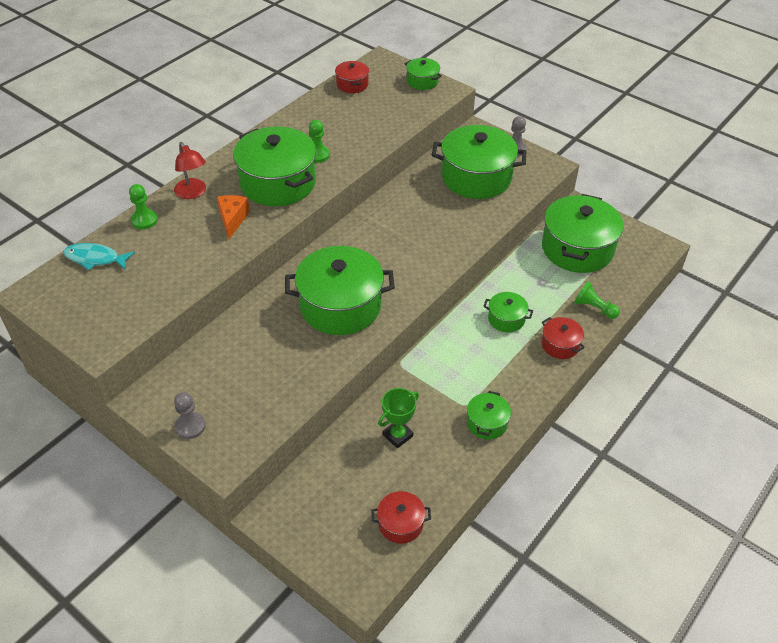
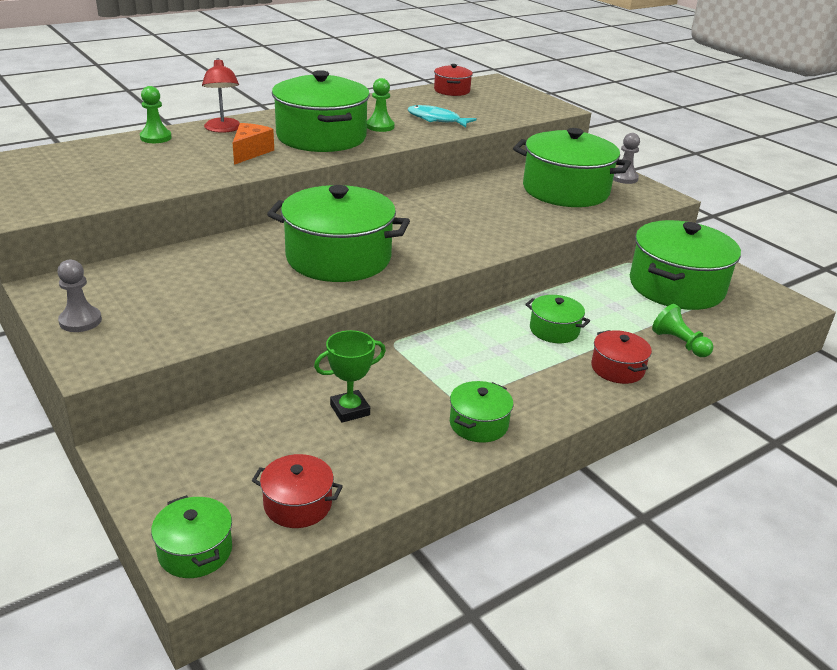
camera: 15 degrees right, 15 degrees down
turquoise fish [63,243,135,270] -> turquoise fish moved to [407,105,477,127]
green pot [405,58,442,90] -> green pot moved to [151,495,232,578]

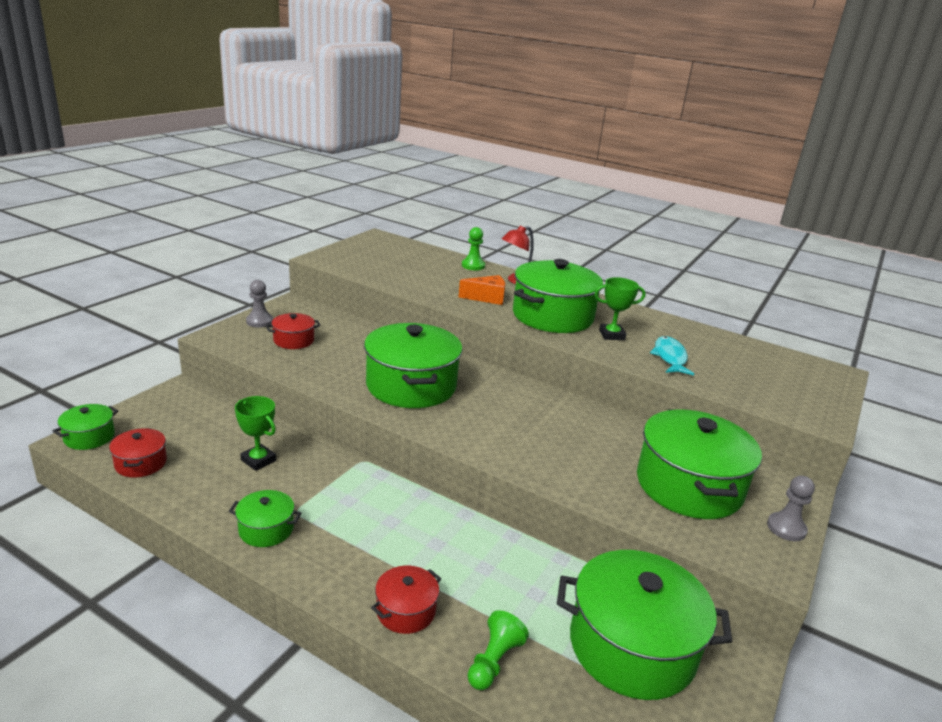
camera: 65 degrees right, 5 degrees down
green pawn [367,78,395,132] -> green trophy [595,277,646,340]
red pot [434,64,473,96] -> red pot moved to [266,313,321,349]
green pot [525,295,590,343] -> none

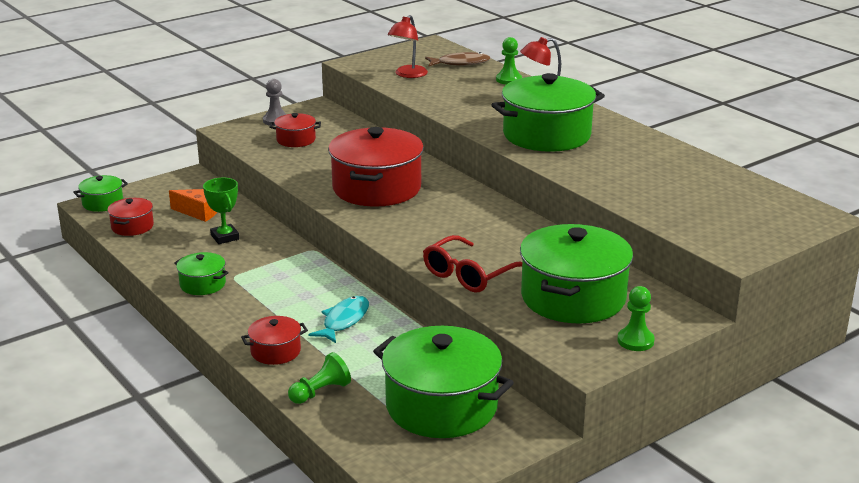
camera: 25 degrees right, 0 degrees up
green pot [364,323,463,408] -> red pot [328,127,424,207]
orange cheese [459,275,505,305] -> orange cheese moved to [169,189,217,222]
green trophy [595,277,646,340] -> none
turquoise fish [650,336,694,375] -> turquoise fish moved to [309,296,369,343]
grey pawn [767,476,815,541] -> green pawn [617,286,655,351]
none -> red lamp [388,15,428,78]
none -> red glasses [423,235,522,292]
none -> brown fish [425,52,491,66]

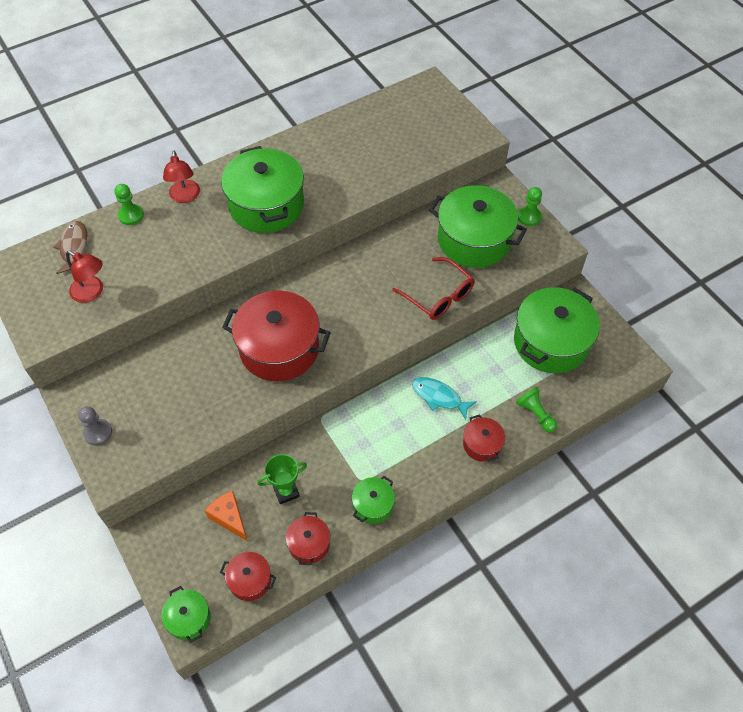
camera: 85 degrees left, 30 degrees up
orange cheese [169,189,217,222] -> orange cheese turned 60 degrees counterclockwise [205,491,248,541]
red pot [269,113,321,147] -> red pot moved to [286,512,330,565]

